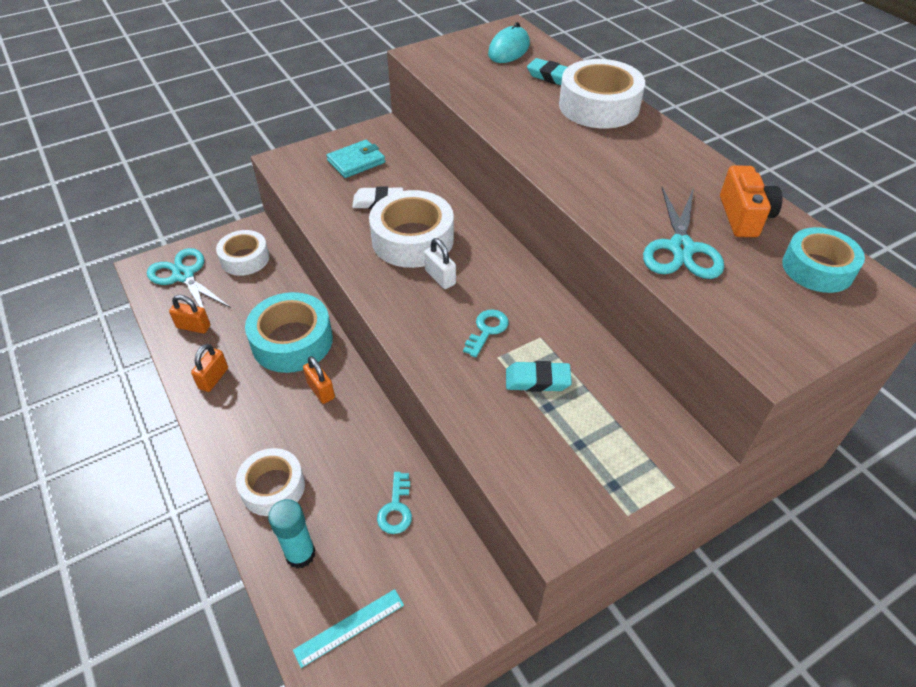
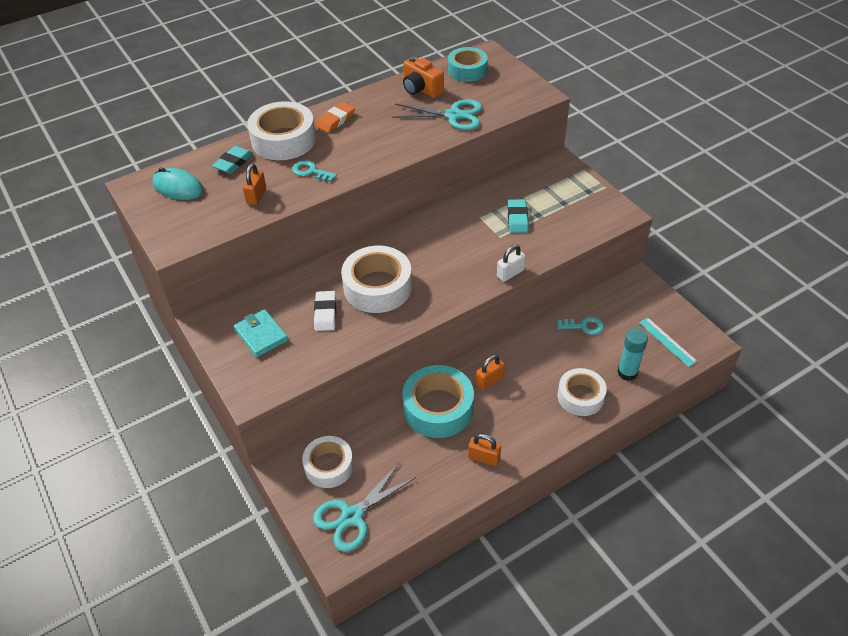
camera: 90 degrees left, 0 degrees up
orange padlock [169,295,210,334] -> orange padlock moved to [243,163,266,205]
white padlock [424,238,456,289] -> white padlock moved to [497,245,526,282]
turquoise key [463,310,509,358] -> turquoise key moved to [292,160,337,182]
orange camera [720,166,782,237] -> orange camera turned 135 degrees counterclockwise [403,56,444,98]
none -> orange eraser [316,102,355,133]

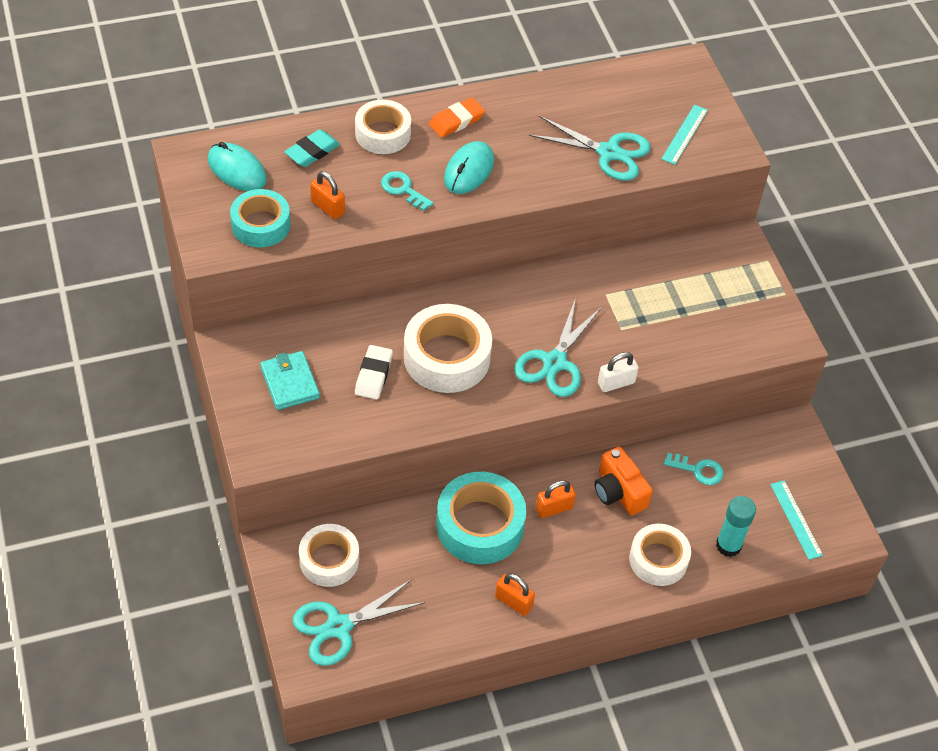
camera: 10 degrees right, 5 degrees up
orange padlock [243,163,266,205] -> orange padlock turned 75 degrees counterclockwise [310,171,345,219]
white tape [247,101,316,160] -> white tape [355,100,411,154], size x0.66
orange camera [403,56,444,98] -> orange camera moved to [594,447,653,515]
turquoise tape [448,47,488,82] -> turquoise tape moved to [230,189,290,247]
turquoise eraser [508,199,529,233] -> none
none -> turquoise mouse [444,141,494,194]
none -> turquoise scissors [514,298,602,397]
none -> turquoise ruler [661,105,708,165]

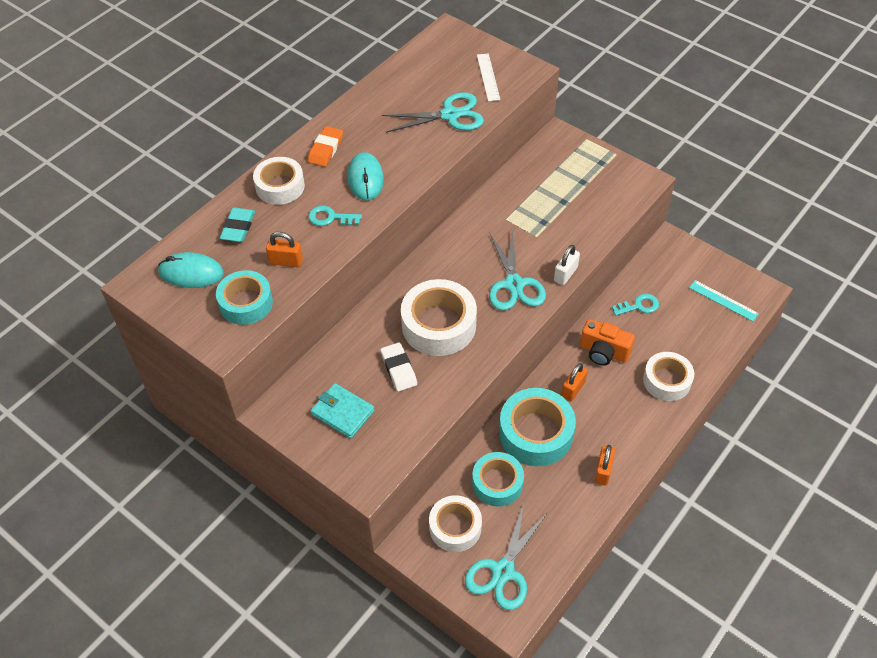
camera: 30 degrees left, 0 degrees up
orange padlock [495,573,535,616] -> orange padlock turned 75 degrees counterclockwise [594,445,615,486]
turquoise ruler [661,105,708,165] -> white ruler [477,53,500,101]
turquoise glue stick [716,496,756,557] -> none
none -> turquoise tape [472,452,524,507]

